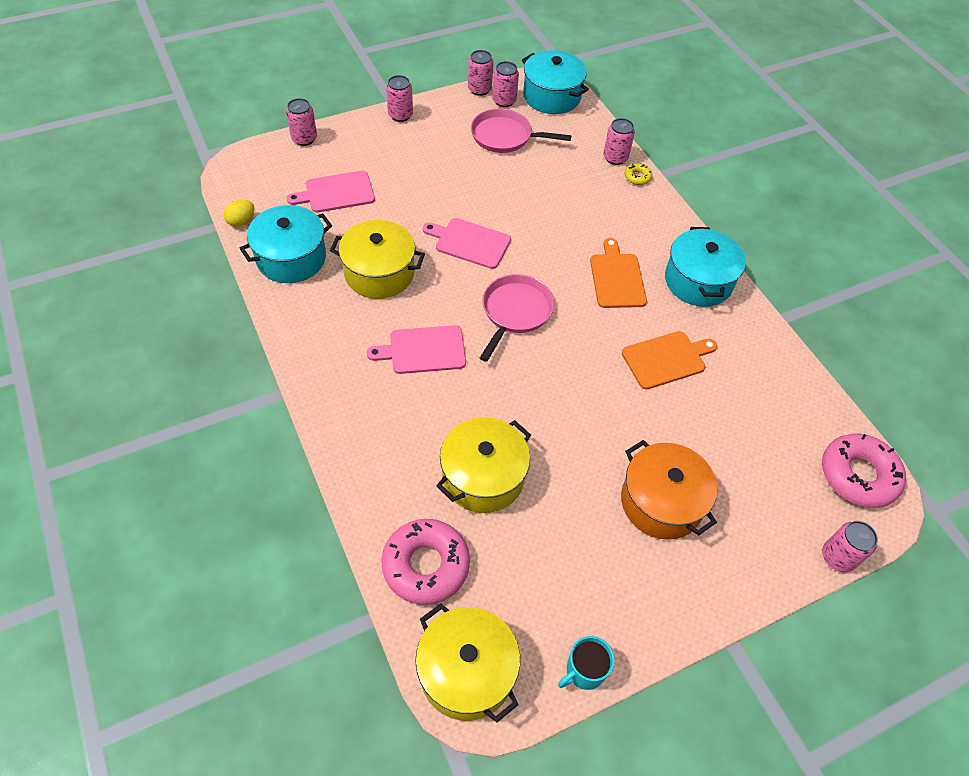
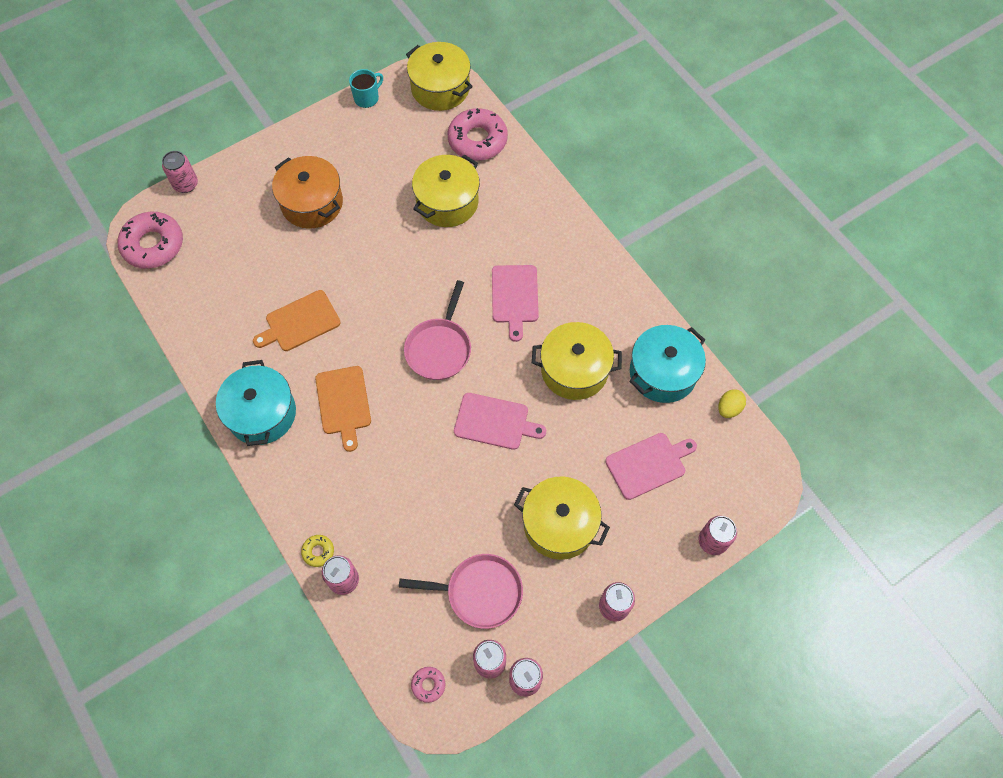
camera: 175 degrees right, 10 degrees up
pink cutting board [367,325,466,374] -> pink cutting board turned 105 degrees clockwise [492,265,539,342]
turquoise pot [522,50,589,114] -> pink donut [411,667,445,703]
none -> yellow pot [514,477,610,560]

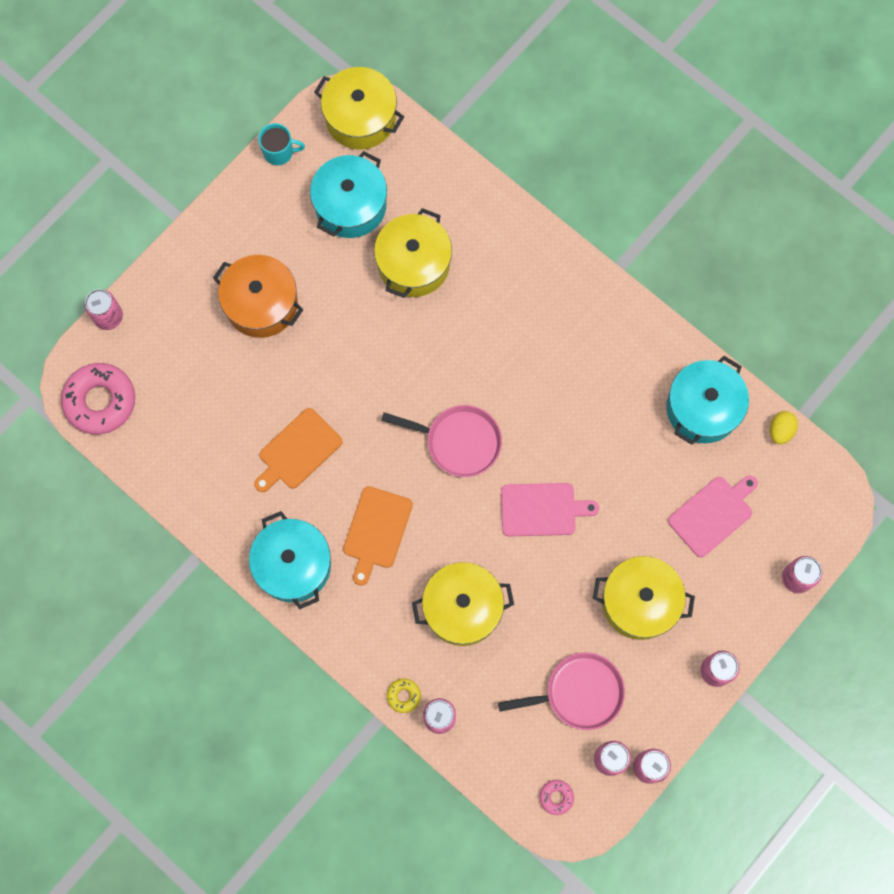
camera: 15 degrees left, 10 degrees up
orange cutting board [315,366,371,452] -> orange cutting board turned 45 degrees clockwise [343,486,413,585]
turquoise mug [349,69,383,108] -> turquoise mug turned 60 degrees clockwise [258,123,305,165]
pink pan [404,280,471,380] -> pink pan turned 75 degrees counterclockwise [381,405,502,477]
pink donut [448,108,508,161] -> none
pink cutting board [492,265,539,342] -> none
yellow pot [532,322,622,400] -> yellow pot moved to [412,562,514,646]
none -> turquoise pot [310,151,387,238]

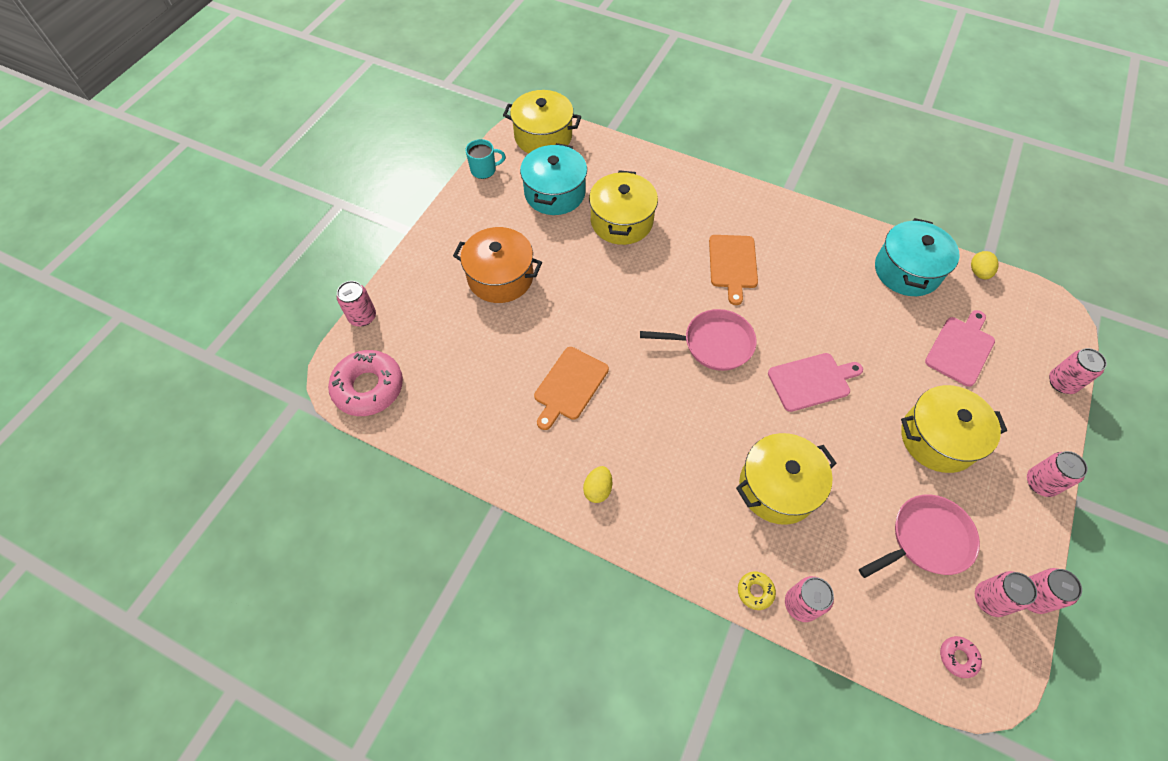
camera: 15 degrees left, 15 degrees down
turquoise pot [249,511,331,609] -> yellow egg [583,466,612,503]
orange cutting board [343,486,413,585] -> orange cutting board moved to [709,235,758,305]

